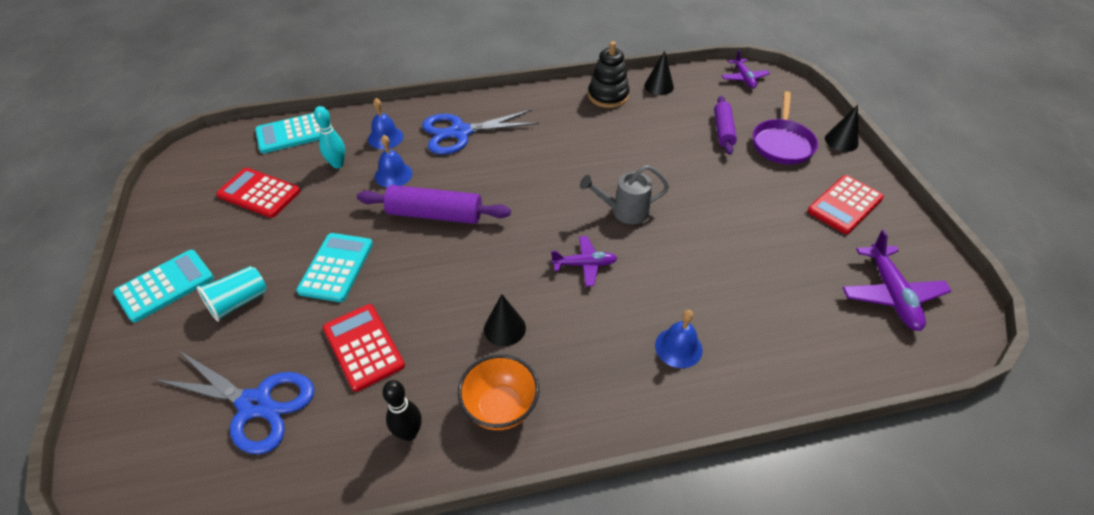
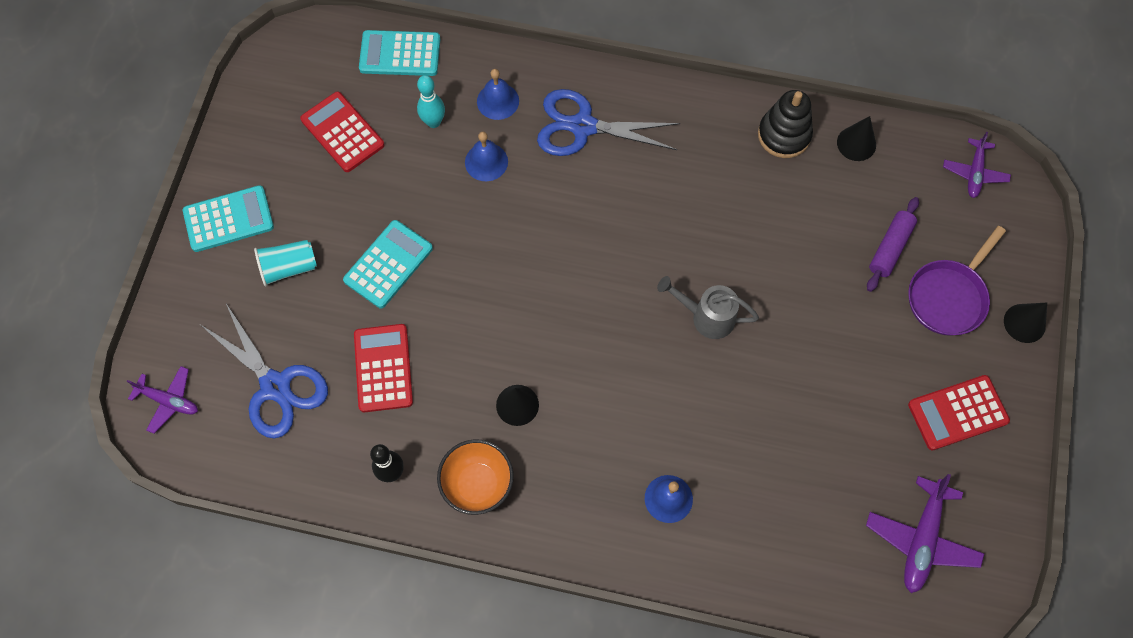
camera: 25 degrees right, 20 degrees up
purple rolling pin [357,185,511,224] -> none
purple plane [551,236,617,287] -> purple plane moved to [127,366,198,434]

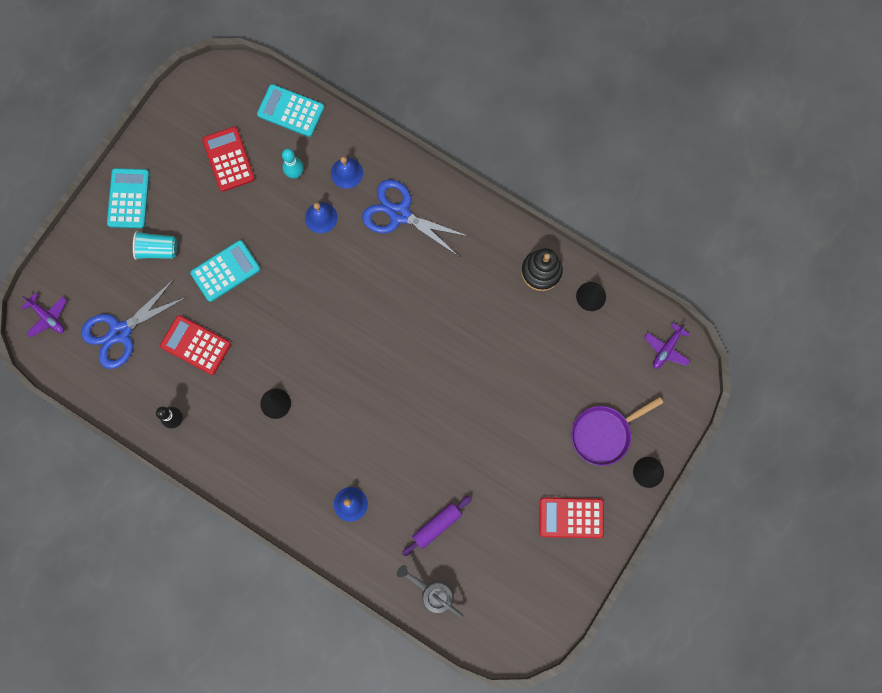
camera: 20 degrees right, 10 degrees up
turquoise calculator [183,185,274,252] -> turquoise calculator turned 90 degrees counterclockwise [107,168,150,228]
blue scissors [201,304,328,438] -> blue scissors turned 75 degrees clockwise [81,279,187,369]
red calculator [354,324,413,412] -> red calculator turned 75 degrees counterclockwise [160,315,231,375]
orange bowl [437,439,514,515] -> none
grey watering can [657,276,759,339] -> grey watering can moved to [397,565,463,618]
purple plane [866,474,984,593] -> none
purple rolling pin [867,197,919,292] -> purple rolling pin moved to [402,496,472,556]

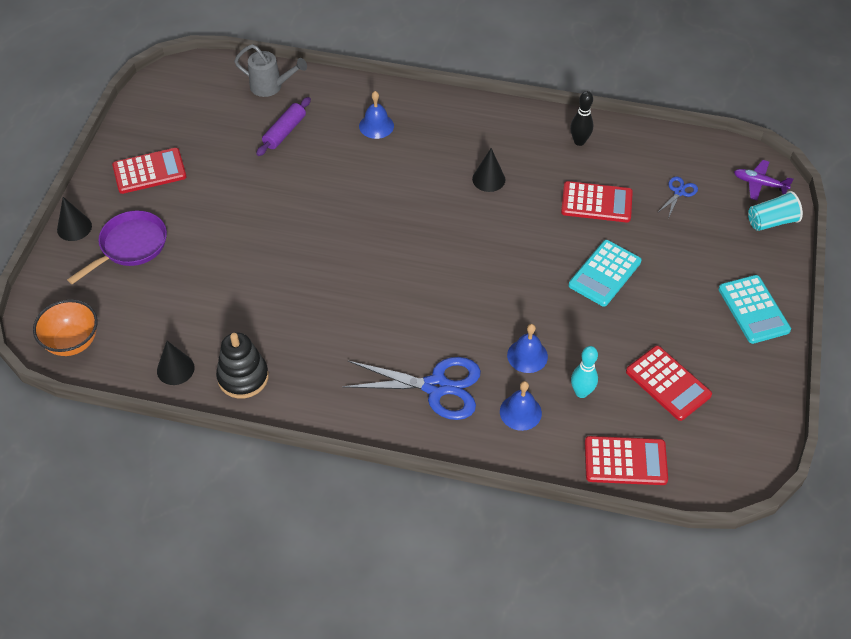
camera: 160 degrees right, 25 degrees down
blue scissors [81,279,187,369] -> blue scissors [657,177,698,218], size x0.46
turquoise cup [133,231,177,260] -> turquoise cup moved to [748,191,803,231]
turquoise calculator [257,84,324,137] -> red calculator [585,436,668,485]
purple plane [644,323,690,369] -> orange bowl [33,299,98,356]

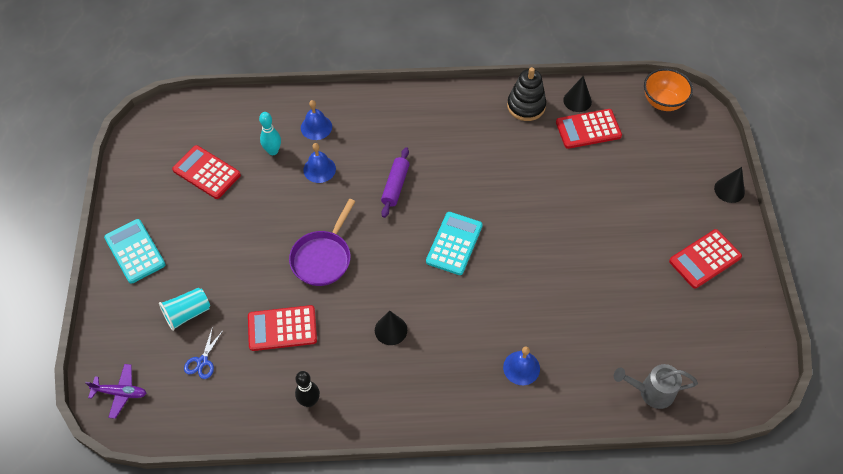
camera: 165 degrees right, 5 degrees up
purple pan [67,210,167,284] -> purple pan moved to [289,199,356,286]
purple rolling pin [256,97,311,156] -> purple rolling pin moved to [381,147,410,218]
blue scissors [342,357,481,420] -> none
turquoise calculator [569,240,642,307] -> turquoise calculator moved to [426,212,483,275]
red calculator [585,436,668,485] -> red calculator moved to [556,109,622,149]
turquoise cup [748,191,803,231] -> turquoise cup moved to [159,288,210,331]

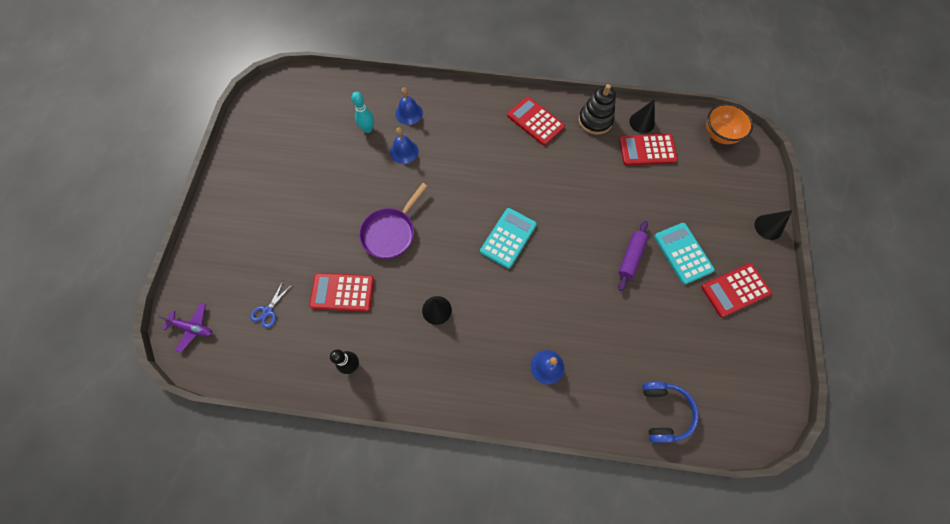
camera: 10 degrees right, 10 degrees up
turquoise calculator [104,219,166,284] -> turquoise calculator moved to [654,223,715,285]
turquoise cup [159,288,210,331] -> none
red calculator [172,145,241,199] -> red calculator moved to [507,97,565,146]
purple rolling pin [381,147,410,218] -> purple rolling pin moved to [618,220,648,291]
grey watering can [614,364,698,409] -> blue headphones [642,382,699,443]

